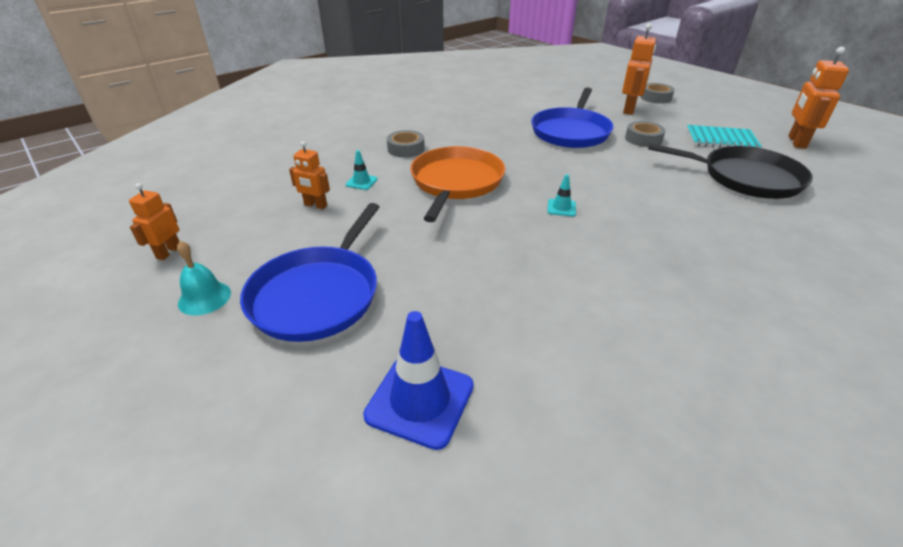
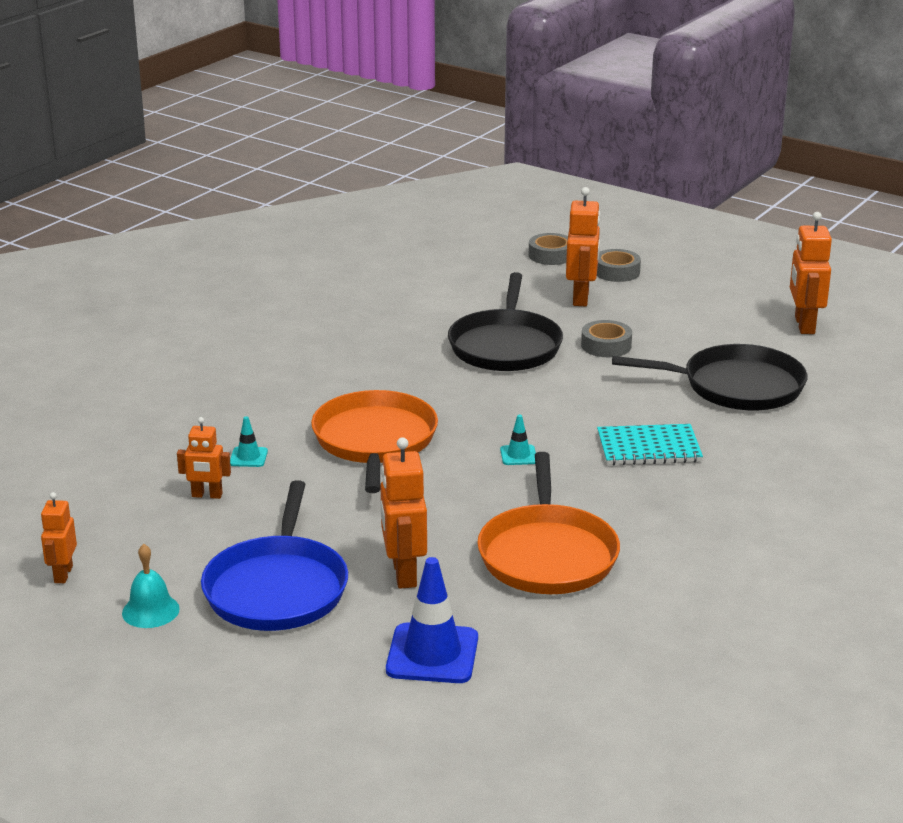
camera: 15 degrees left, 10 degrees down
grey tape [387,130,425,158] -> grey tape moved to [529,233,568,265]
blue pan [531,87,614,148] -> black pan [448,272,563,371]
turquoise notebook [687,125,762,148] -> turquoise notebook moved to [597,424,703,465]
none -> orange robot [380,437,427,589]
none -> orange pan [477,452,620,594]

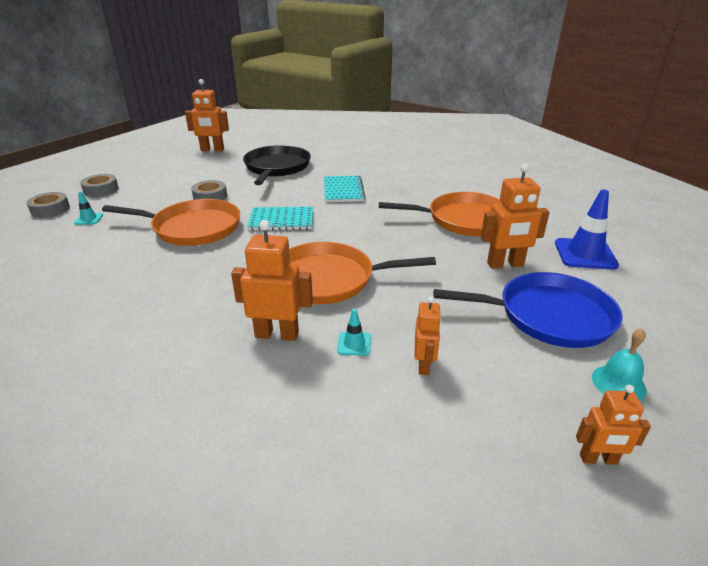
camera: 90 degrees left, 5 degrees up
black pan [448,272,563,371] -> orange pan [102,199,240,246]
turquoise traffic cone [500,415,536,465] -> turquoise traffic cone moved to [74,191,103,225]
orange robot [566,187,601,306] -> orange robot moved to [231,220,313,341]
none -> turquoise notebook [247,207,313,231]

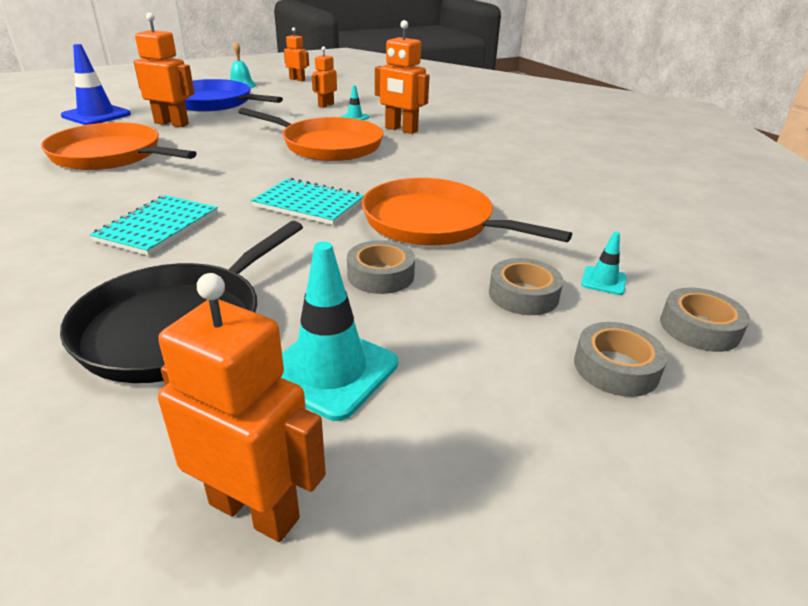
camera: 155 degrees left, 0 degrees up
none -> turquoise traffic cone [281,242,398,421]
none -> grey tape [489,258,563,315]

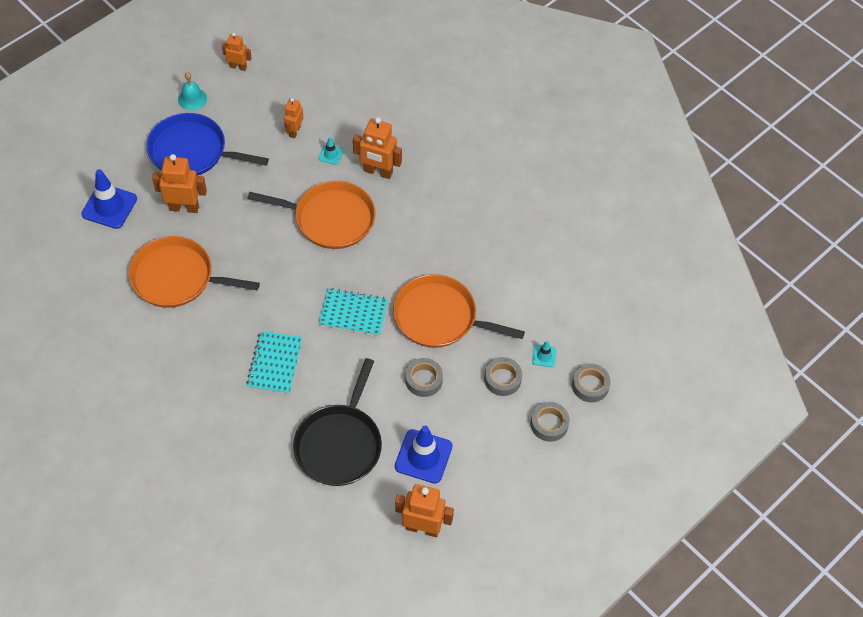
camera: 15 degrees left, 25 degrees up
turquoise traffic cone [281,242,398,421] -> blue traffic cone [395,426,452,484]

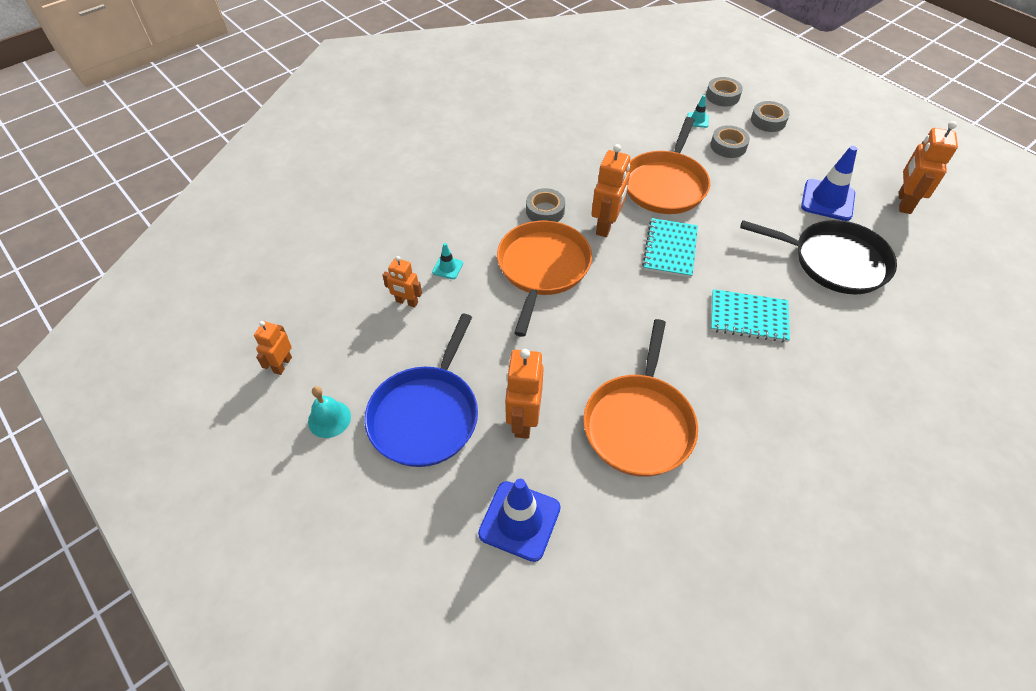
camera: 85 degrees left, 5 degrees down
orange robot [353,117,402,179] -> orange robot moved to [591,144,630,237]
grey tape [405,358,443,397] -> grey tape moved to [526,188,565,222]

